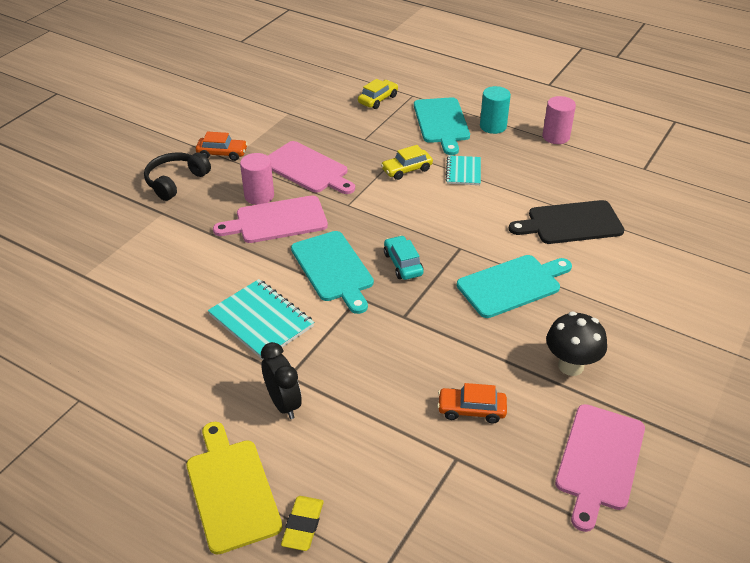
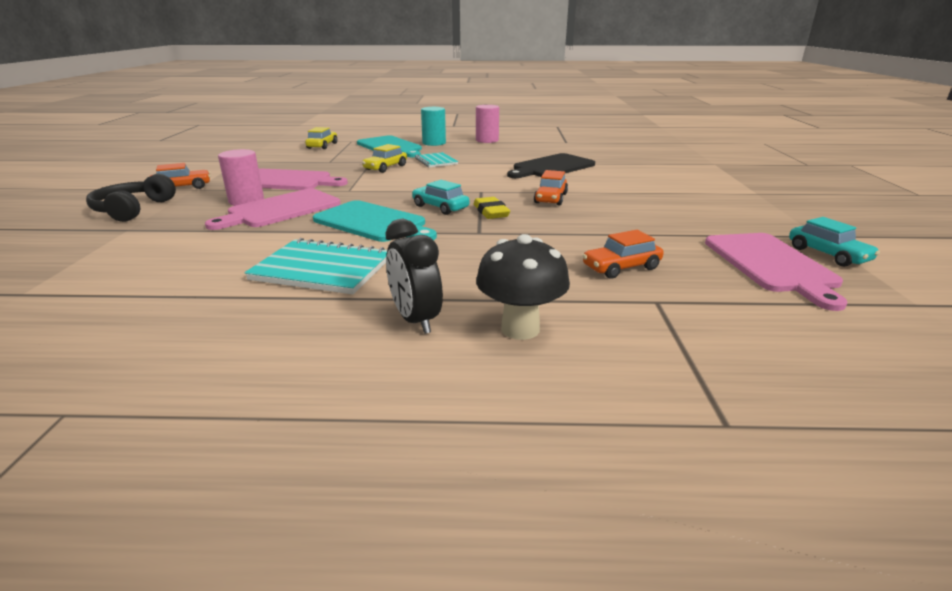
camera: 30 degrees left, 15 degrees down
yellow cutting board [186,422,282,555] -> none
black clock [261,342,302,419] -> black clock turned 150 degrees counterclockwise [385,219,443,334]
yellow eraser [281,496,324,551] -> yellow eraser moved to [474,197,510,219]
turquoise cutting board [457,255,572,318] -> orange car [534,170,568,205]
black mushroom [546,312,607,376] -> black mushroom moved to [476,234,570,340]
none -> turquoise car [789,217,880,267]

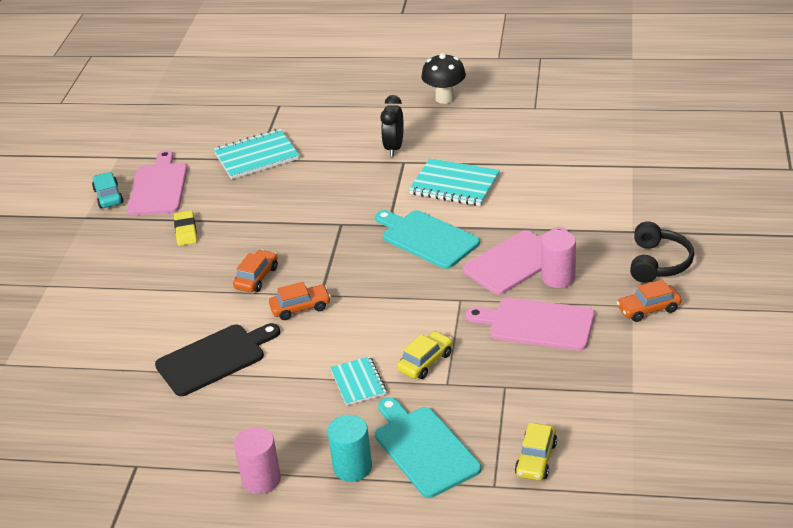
camera: 170 degrees left, 10 degrees up
black clock [385,219,443,334] -> black clock turned 150 degrees counterclockwise [380,95,404,157]
turquoise car [412,180,470,215] -> none
yellow eraser [474,197,510,219] -> yellow eraser moved to [174,210,197,246]
black mushroom [476,234,570,340] -> black mushroom moved to [421,53,466,104]
orange car [582,230,663,279] -> orange car moved to [269,282,331,320]
none -> turquoise notebook [214,129,299,179]

